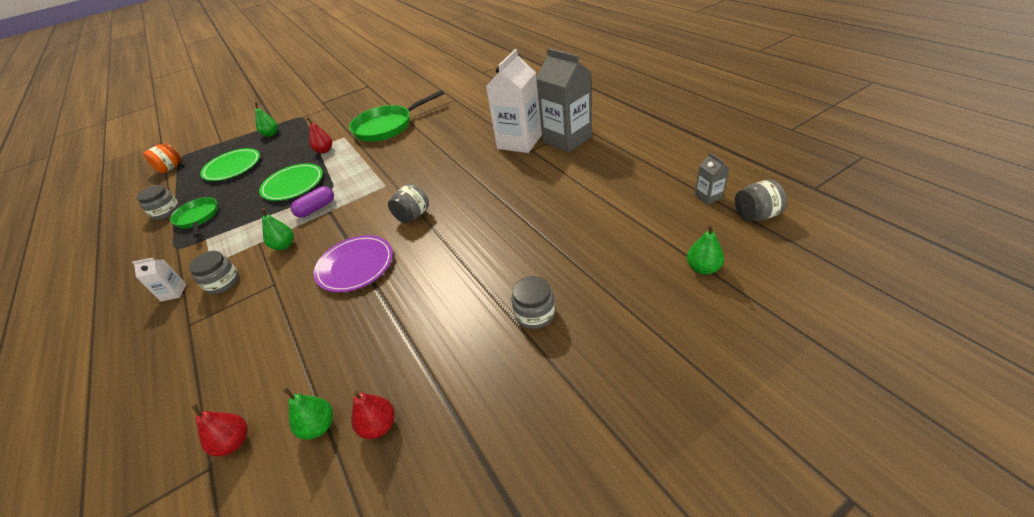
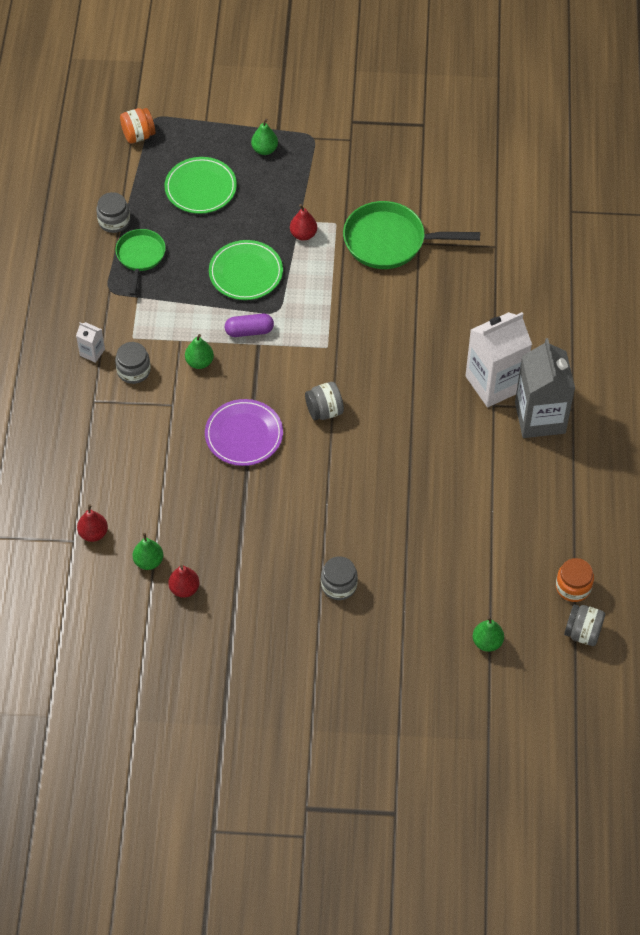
camera: 30 degrees right, 15 degrees up
grey carton [695,152,729,205] -> orange jar [556,558,594,602]

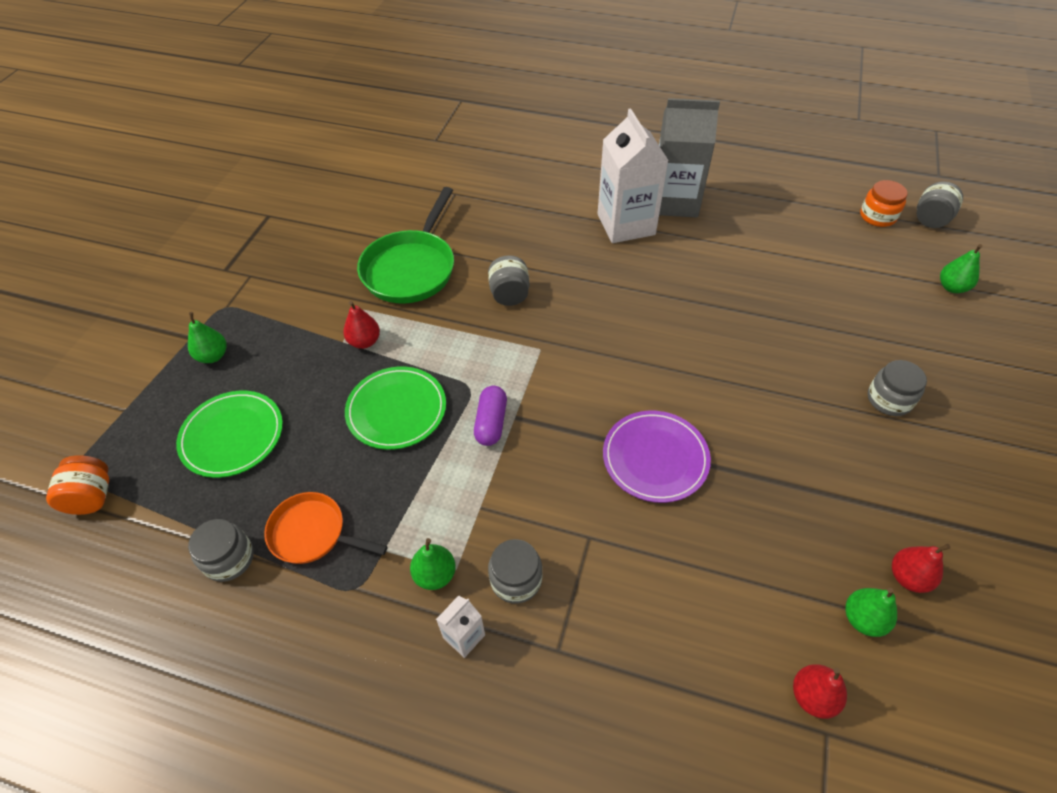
camera: 75 degrees left, 5 degrees down
green pan [115,229,166,296] -> orange pan [264,492,388,564]
green pear [185,334,214,369] -> green pear moved to [410,538,456,590]
grey jar [305,382,344,420] -> grey jar moved to [488,255,530,306]

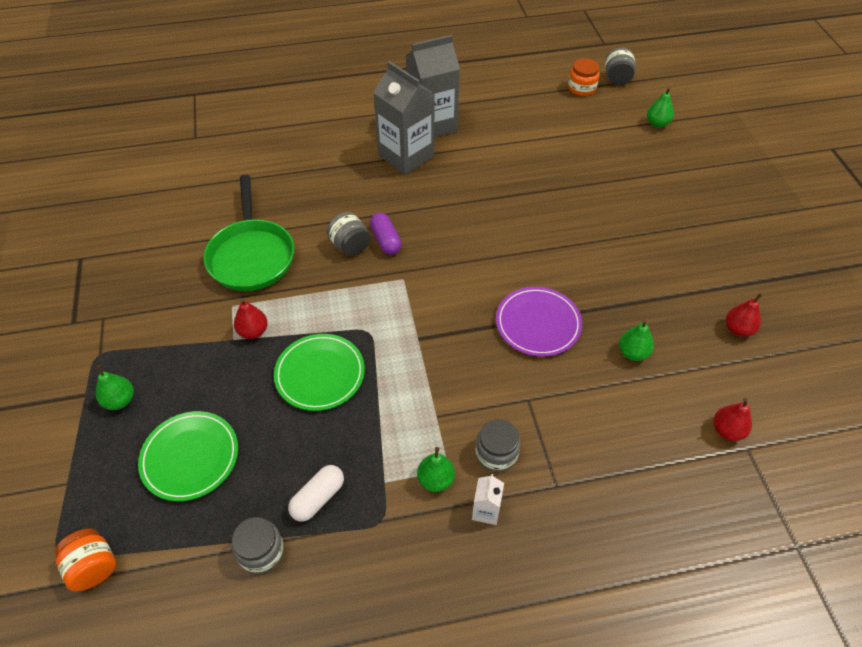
camera: 30 degrees left, 0 degrees up
orange pan [264,492,388,564] -> white capsule [288,465,344,522]
purple capsule [474,386,507,446] -> purple capsule moved to [370,213,402,255]
white carton [597,109,669,243] -> grey carton [373,61,434,175]
green pear [846,588,897,637] -> green pear moved to [619,319,654,361]
grey jar [868,360,927,416] -> none

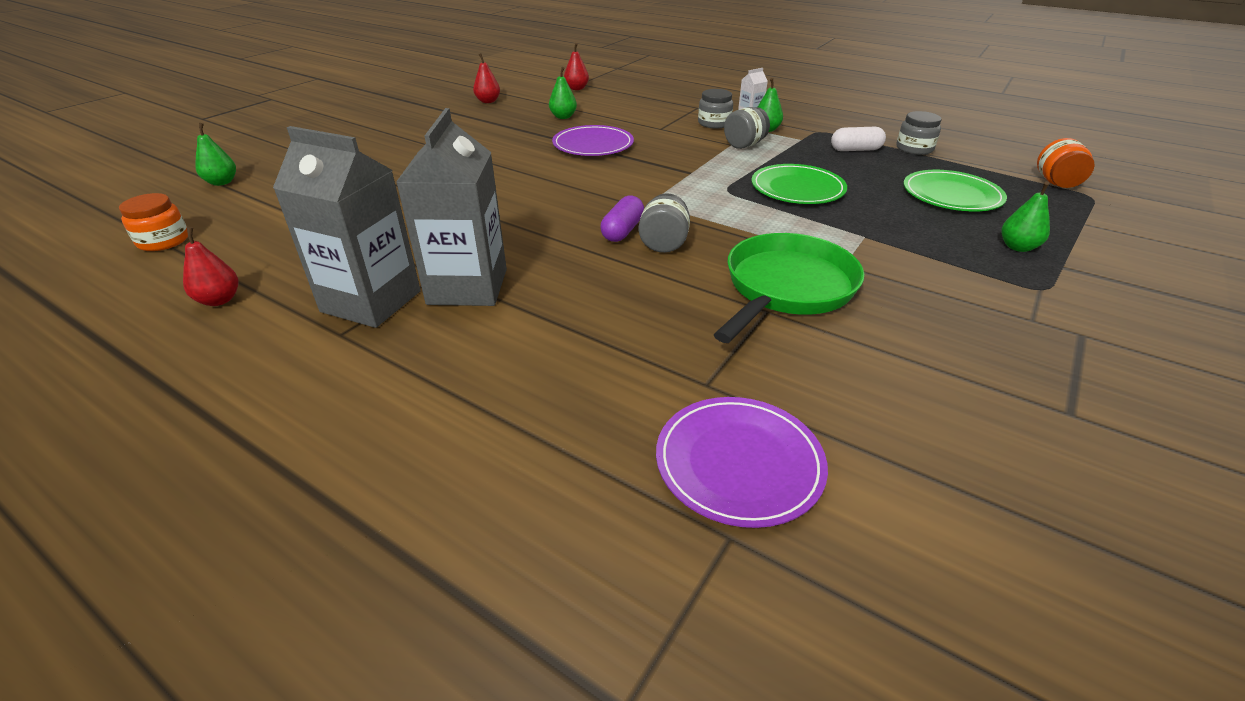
camera: 135 degrees left, 15 degrees down
red pear [234,298,268,339] -> red pear moved to [183,227,238,306]
grey jar [605,48,636,85] -> grey jar moved to [724,107,770,149]
none -> purple plate [656,397,828,528]

